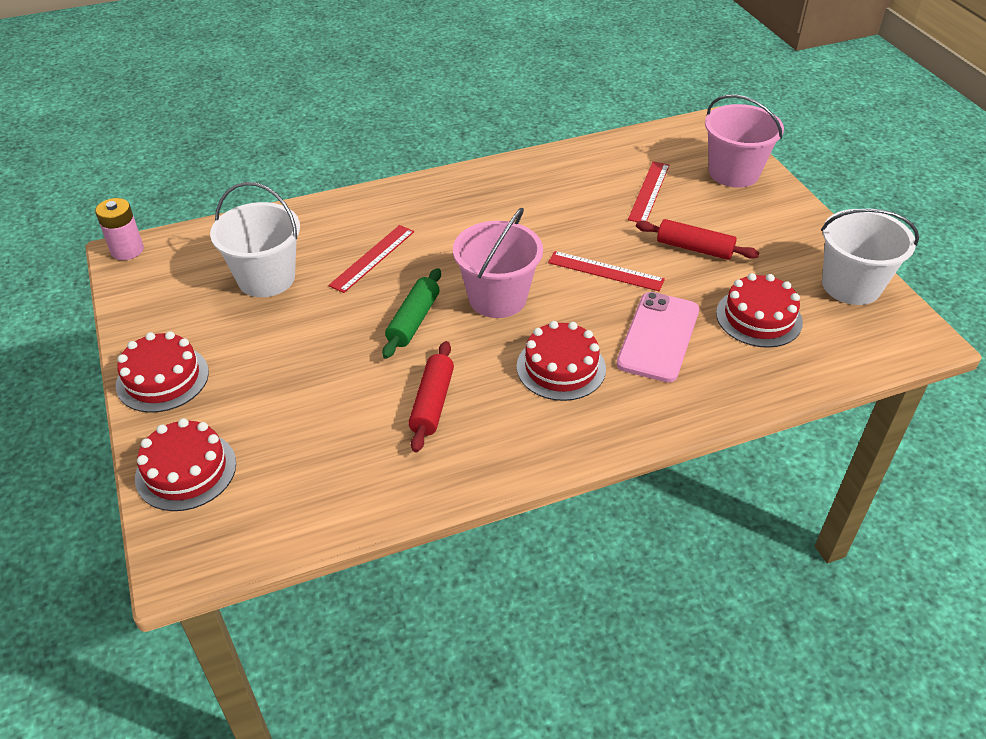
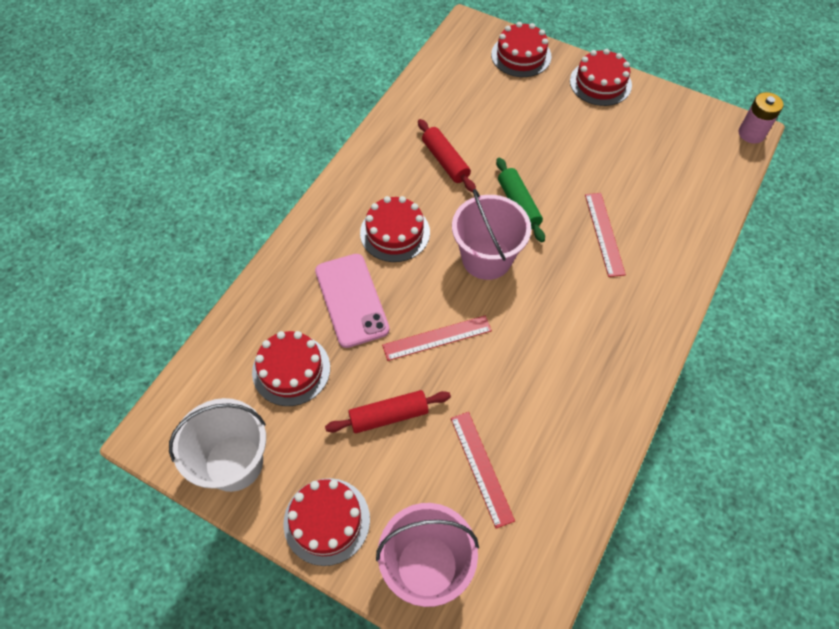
camera: 140 degrees right, 15 degrees up
white bucket [210,182,300,297] -> none
none -> red cake [284,478,370,566]

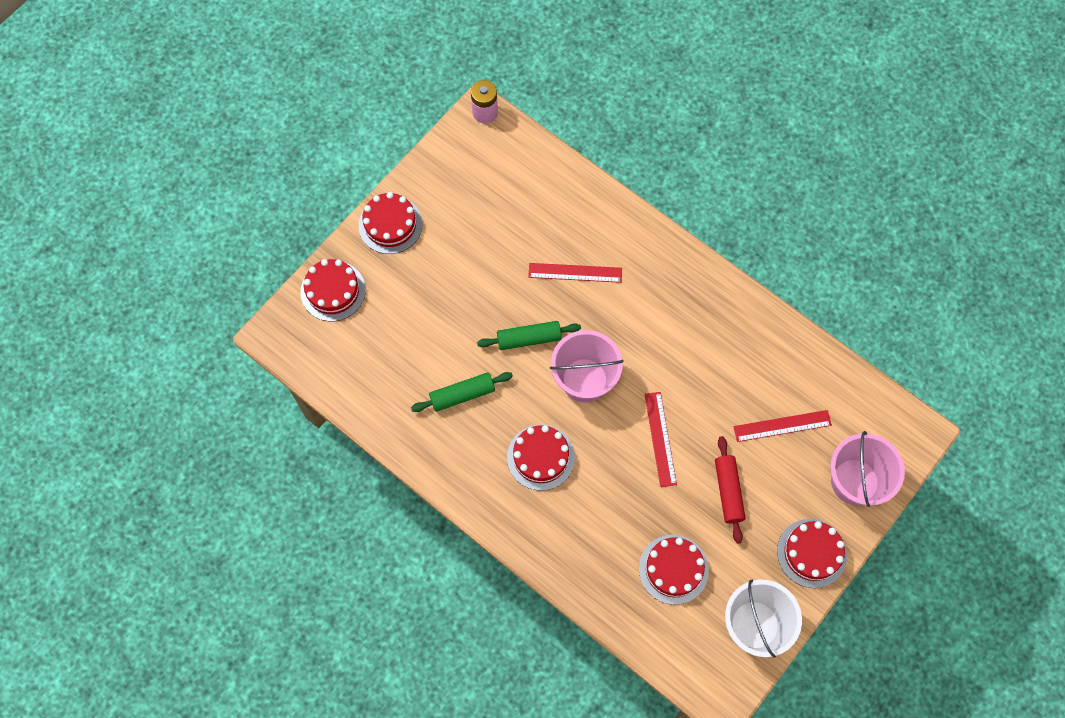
camera: 80 degrees left, 10 degrees up
pink phone [315,254,389,348] -> none
red rolling pin [418,119,476,192] -> green rolling pin [411,372,513,412]

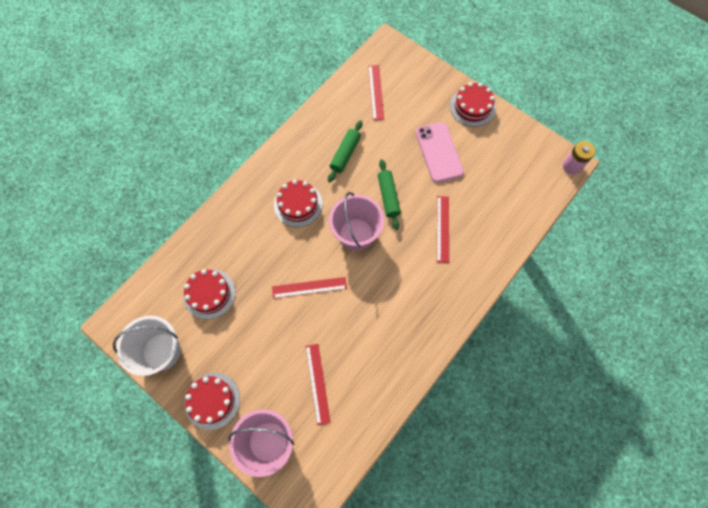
camera: 90 degrees right, 0 degrees up
red cake [300,259,366,321] -> none
green rolling pin [411,372,513,412] -> green rolling pin turned 45 degrees clockwise [328,120,362,182]
red rolling pin [715,436,745,544] -> none
none -> red ruler [368,65,384,120]
none -> pink phone [416,122,464,183]

